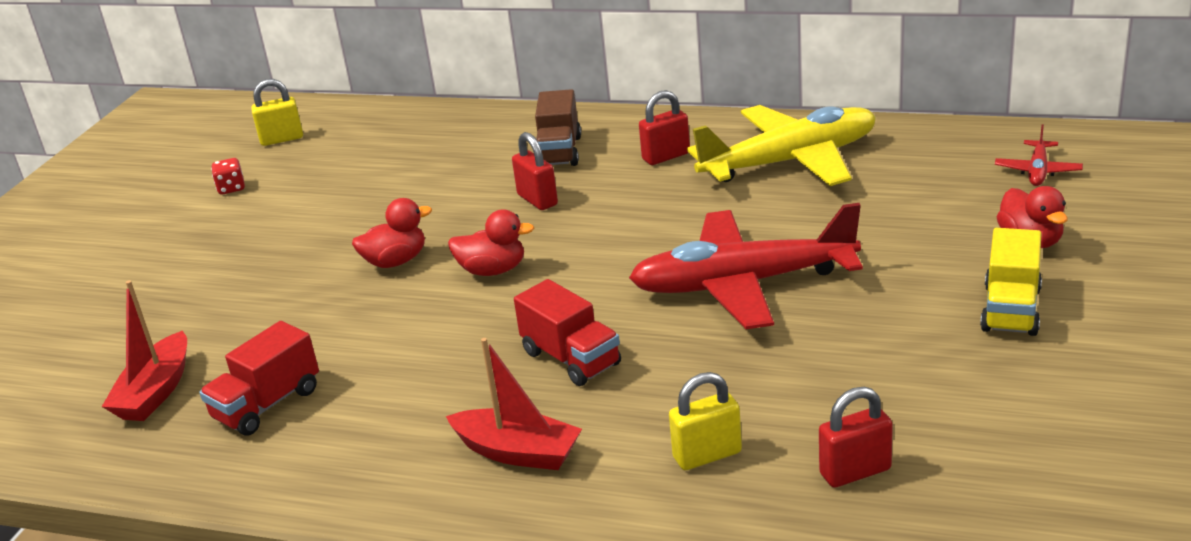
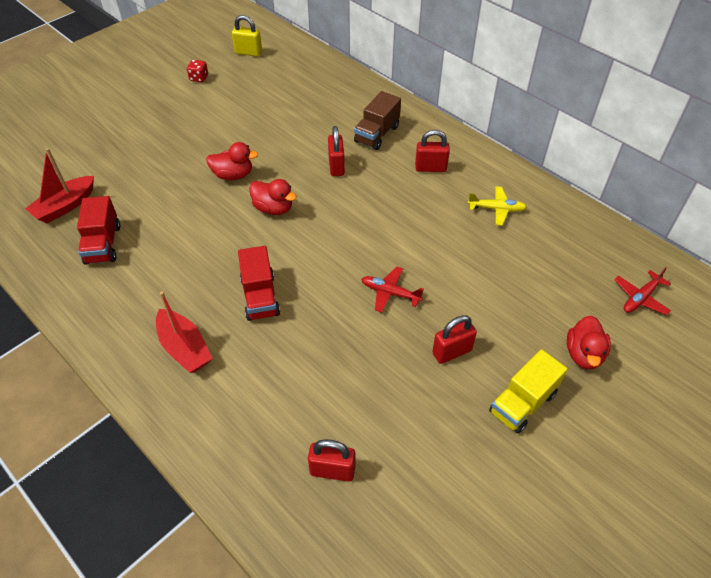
camera: 25 degrees right, 20 degrees up
red truck [199,321,319,436] -> red truck turned 75 degrees counterclockwise [77,196,120,265]
red plane [629,203,863,329] -> red plane [361,267,424,313], size x0.43
yellow padlock [669,372,742,470] -> none
yellow plane [687,105,876,186] -> yellow plane [468,186,527,226], size x0.43
none -> red padlock [432,315,477,364]

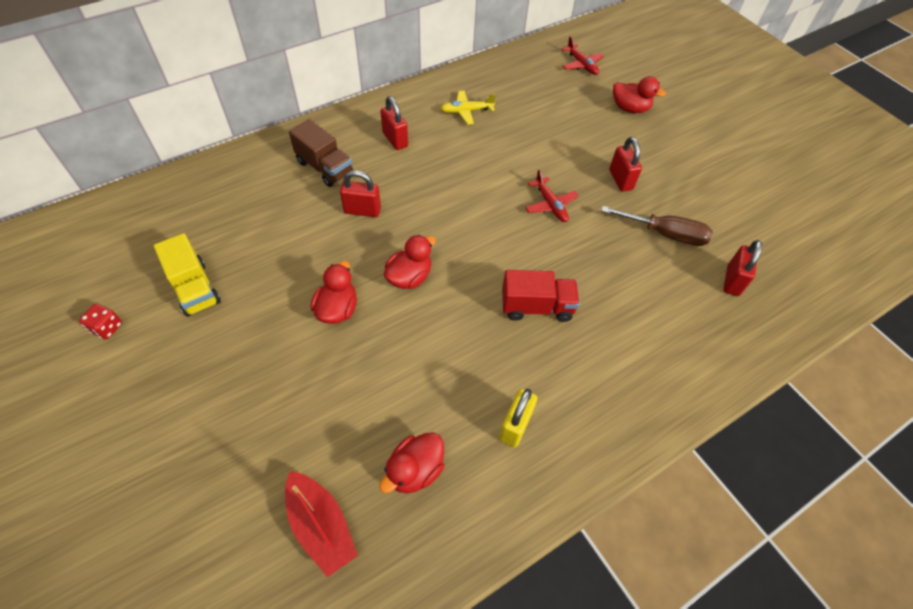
camera: 80 degrees left, 5 degrees up
red truck [77,196,120,265] -> red duck [379,432,445,493]
red boat [156,291,213,373] -> none
yellow padlock [232,15,262,57] -> yellow padlock moved to [499,389,537,447]
red plane [361,267,424,313] -> red plane turned 60 degrees counterclockwise [525,170,579,222]
red padlock [415,130,450,172] -> red padlock turned 45 degrees counterclockwise [380,96,408,150]
yellow plane [468,186,527,226] -> yellow plane turned 120 degrees counterclockwise [441,91,496,125]
yellow truck [489,349,568,434] -> yellow truck moved to [154,233,221,317]
none -> brown screwdriver [601,206,713,246]

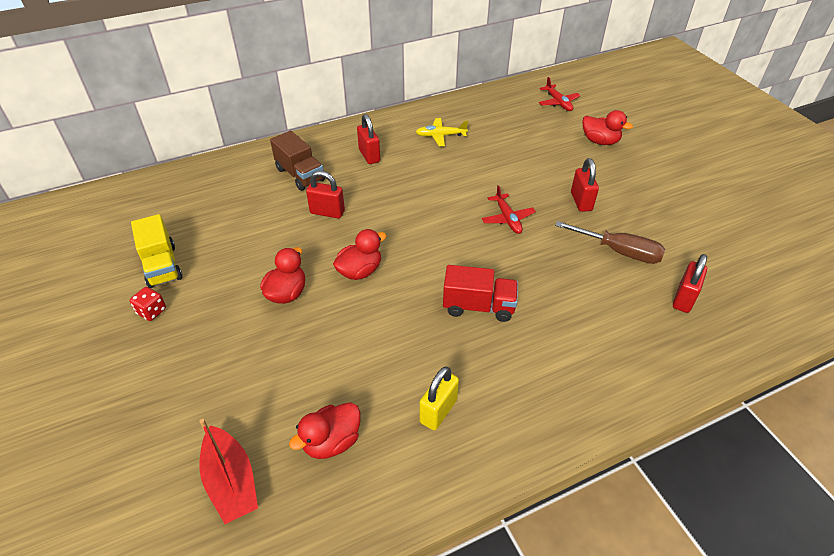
camera: 10 degrees right, 10 degrees down
red dice [79,304,122,339] -> red dice moved to [130,287,166,321]

